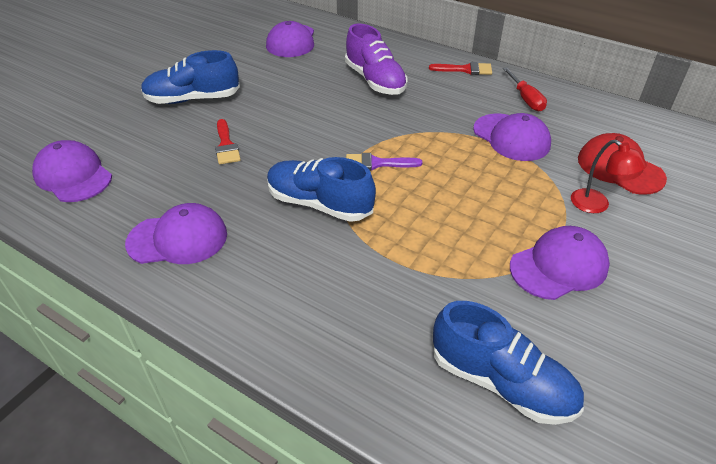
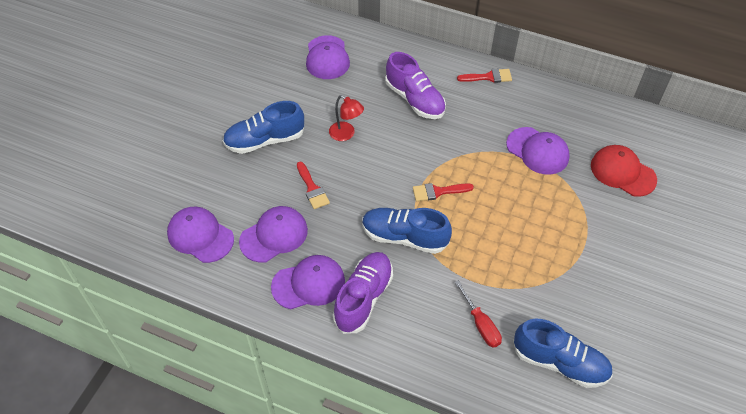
camera: 10 degrees left, 10 degrees up
purple brush [346,153,422,171] -> red brush [413,183,474,201]
red screwdriver [503,67,547,111] -> red screwdriver moved to [455,280,502,348]
purple cap [510,226,610,300] -> purple cap moved to [239,206,308,263]
red lamp [571,140,647,213] -> red lamp moved to [329,95,364,141]
none -> purple shoe [333,252,393,334]

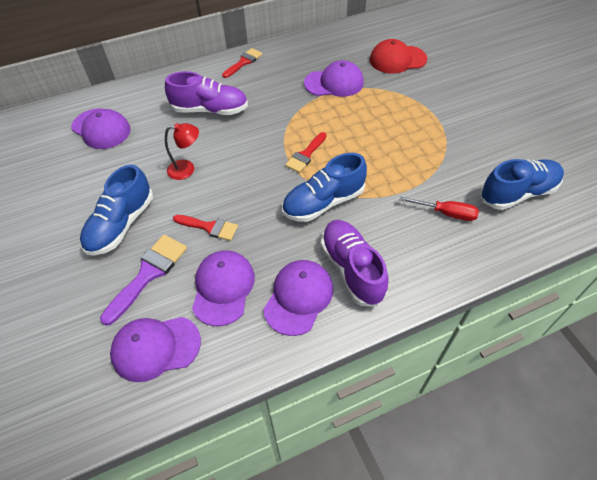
camera: 45 degrees left, 0 degrees up
none -> purple brush [100,235,187,326]

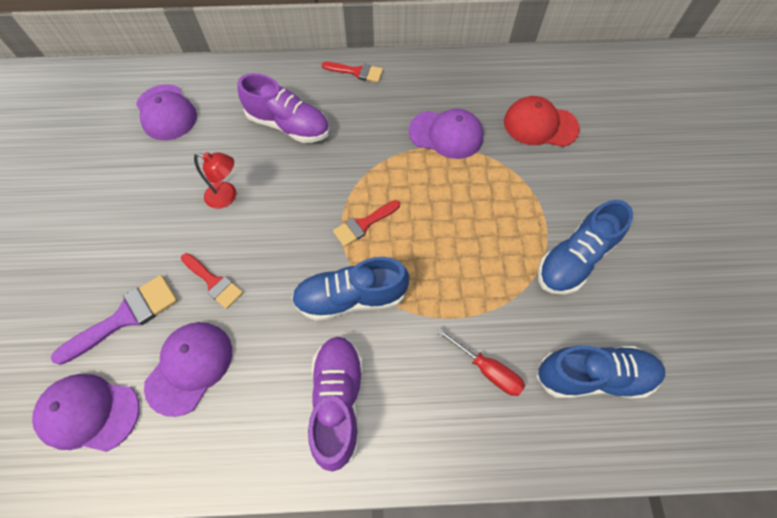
camera: 20 degrees right, 10 degrees up
blue shoe [80,164,153,256] -> blue shoe moved to [538,200,633,295]
red brush [222,48,262,78] -> red brush turned 45 degrees clockwise [322,62,383,82]
purple cap [263,260,333,336] -> none

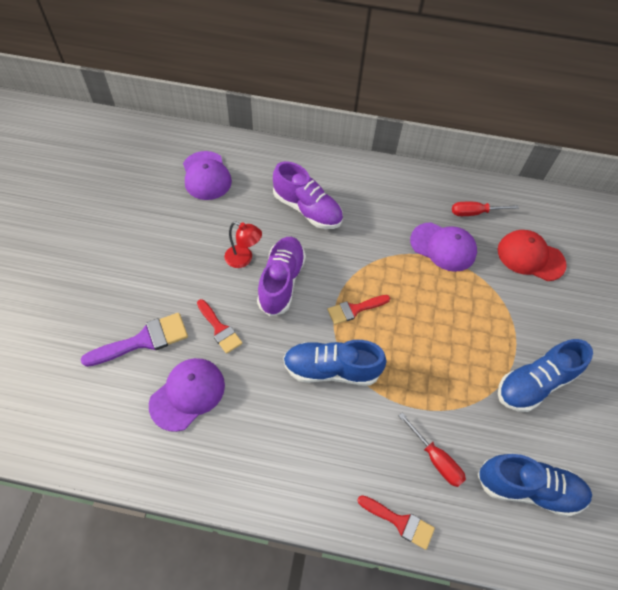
camera: 10 degrees right, 5 degrees down
purple cap [32,374,139,452] -> none
purple shoe [308,336,363,472] -> purple shoe moved to [257,237,306,316]
red brush [322,62,383,82] -> red brush moved to [358,495,435,550]
none -> red screwdriver [452,202,519,216]

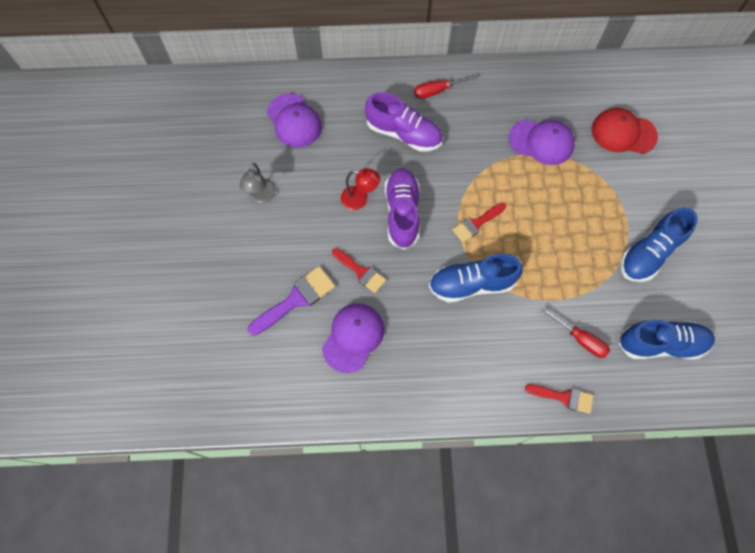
camera: 10 degrees left, 10 degrees up
red screwdriver [452,202,519,216] -> red screwdriver moved to [414,74,477,99]
none -> grey lamp [240,163,276,203]

